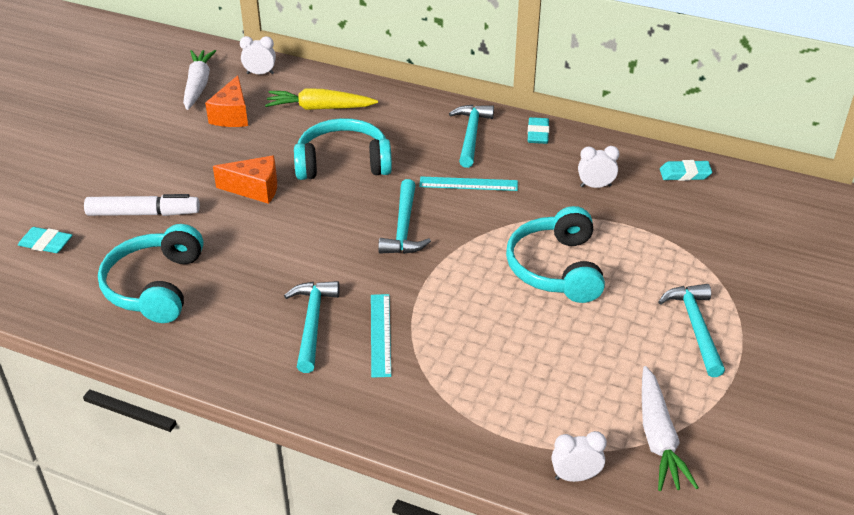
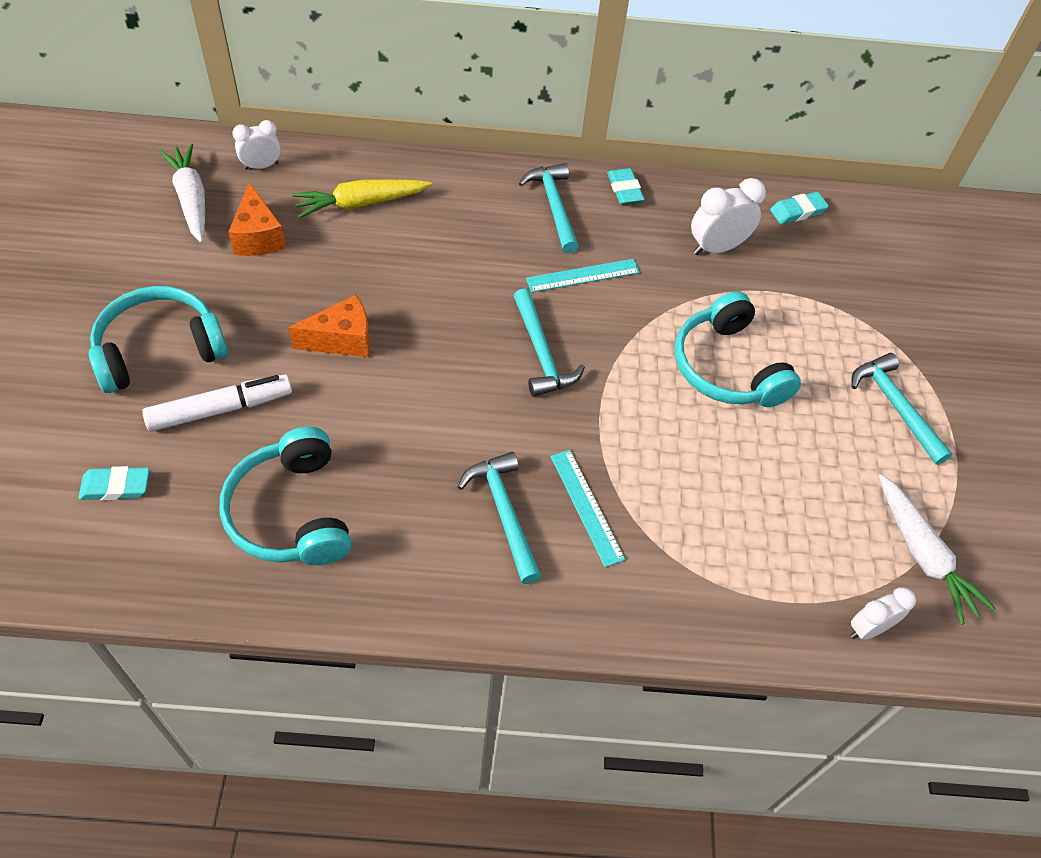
camera: 25 degrees left, 15 degrees up
turquoise headphones [294,118,392,180] -> turquoise headphones moved to [89,286,228,393]
white clock [578,146,620,188] -> white clock [691,178,766,255], size x1.53

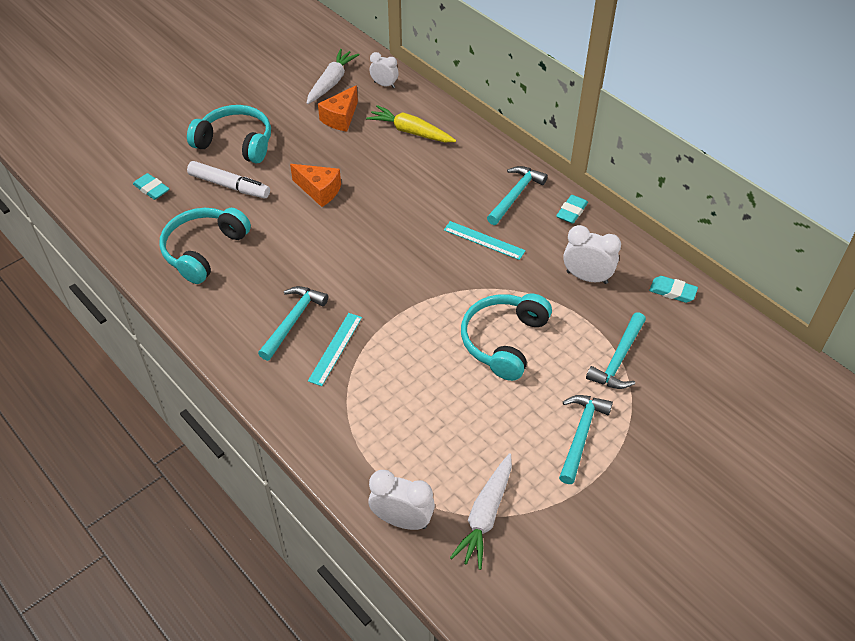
camera: 50 degrees right, 5 degrees down
turquoise hammer [514,289,585,397] -> turquoise hammer moved to [586,312,646,389]
white clock [851,587,916,640] -> white clock [368,470,435,530], size x1.53

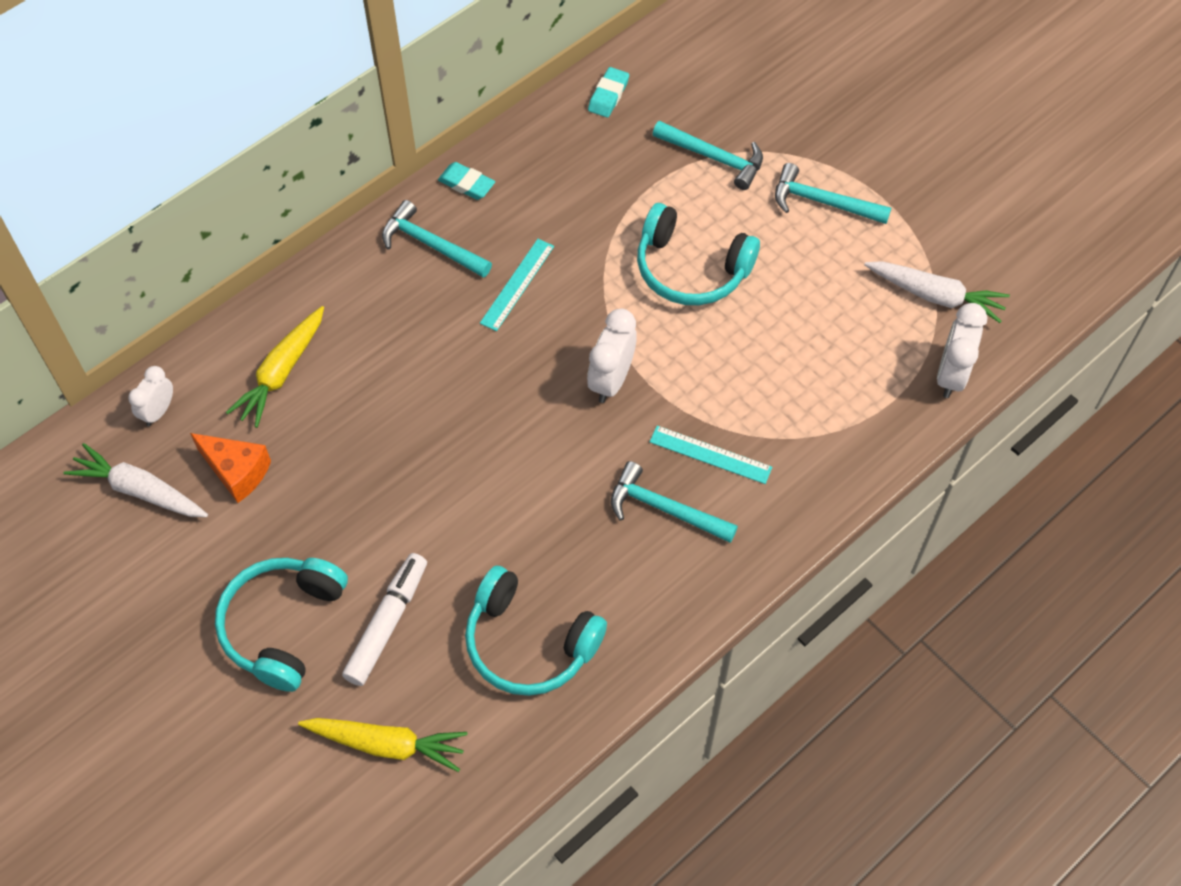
camera: 90 degrees left, 10 degrees up
turquoise eraser [133,173,169,200] -> yellow carrot [298,718,468,772]
orange cheese [290,164,341,207] -> none
white clock [563,225,621,284] -> white clock moved to [587,309,637,403]

